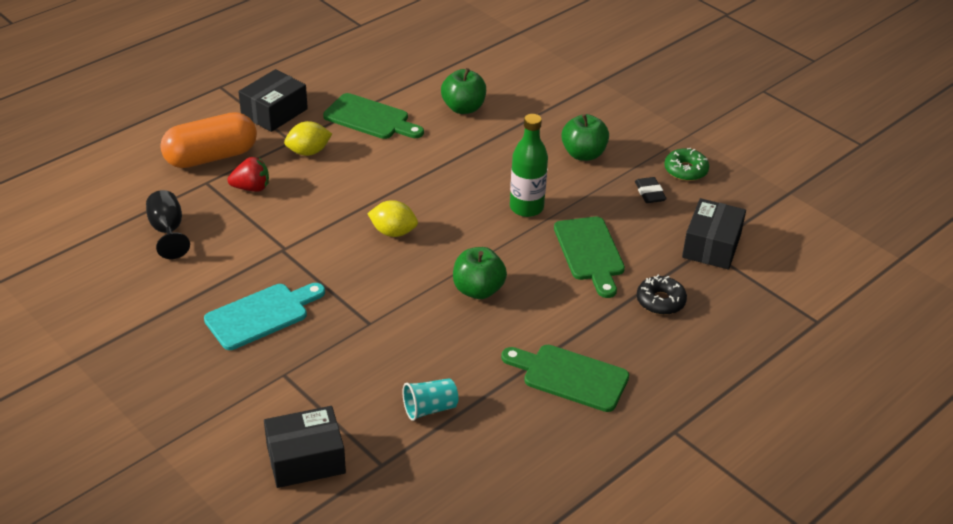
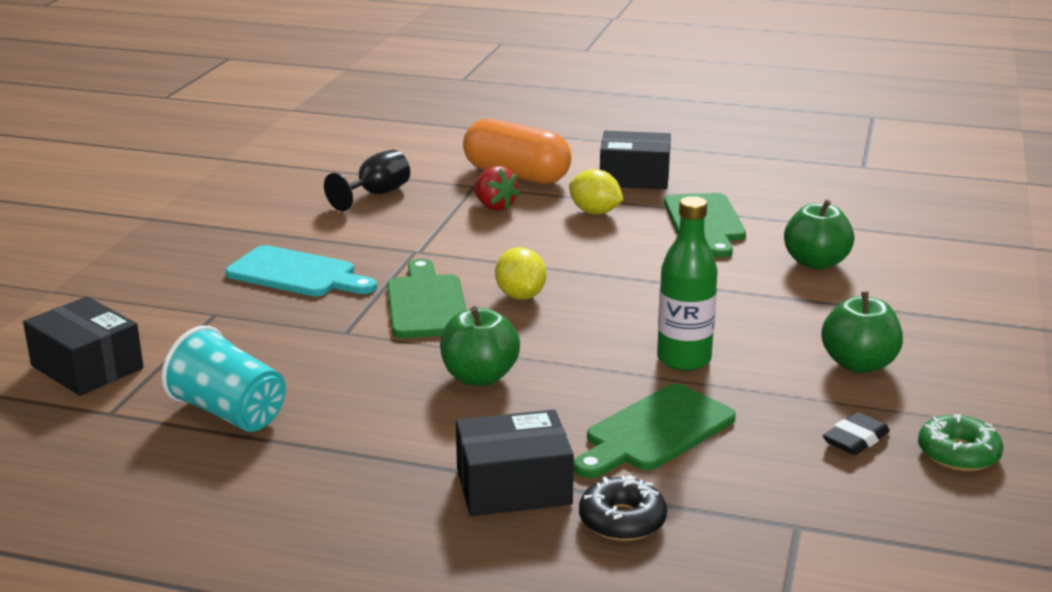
camera: 60 degrees right, 15 degrees down
turquoise cup [403,378,458,421] -> turquoise cup [161,326,286,432], size x1.52
green cutting board [501,345,629,412] -> green cutting board moved to [387,259,466,338]
black box [682,198,746,270] -> black box moved to [456,410,574,516]

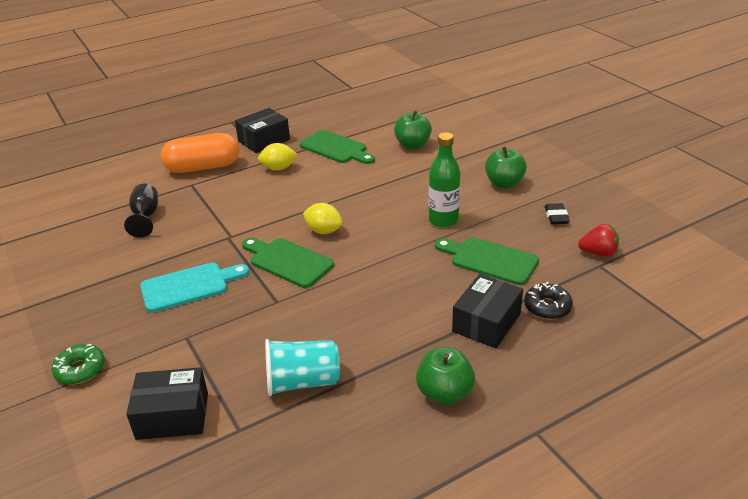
camera: 45 degrees left, 10 degrees up
green apple [440,306,520,386] -> green apple moved to [416,347,475,405]
red strawberry [473,166,520,211] -> red strawberry moved to [578,224,619,257]
green cutting board [574,384,736,478] -> green cutting board turned 120 degrees clockwise [435,237,539,285]
green donut [918,414,1003,471] -> green donut moved to [51,344,105,385]

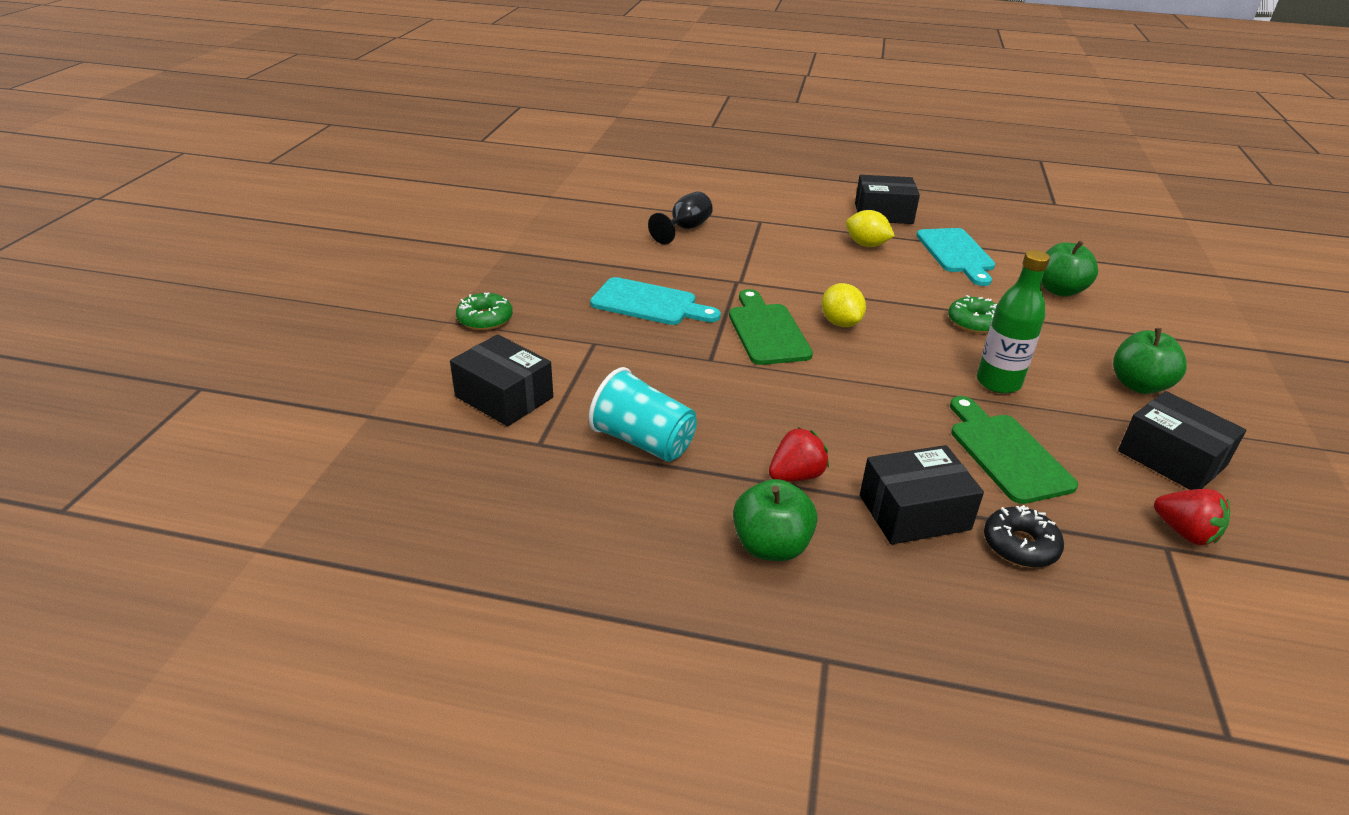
camera: 40 degrees right, 0 degrees up
orange capsule [161,133,239,173] -> none
green cutting board [300,130,375,164] -> turquoise cutting board [916,228,995,286]
black eraser [545,203,570,224] -> black box [1118,391,1246,490]
none -> red strawberry [769,427,829,482]
none -> green donut [948,295,997,333]

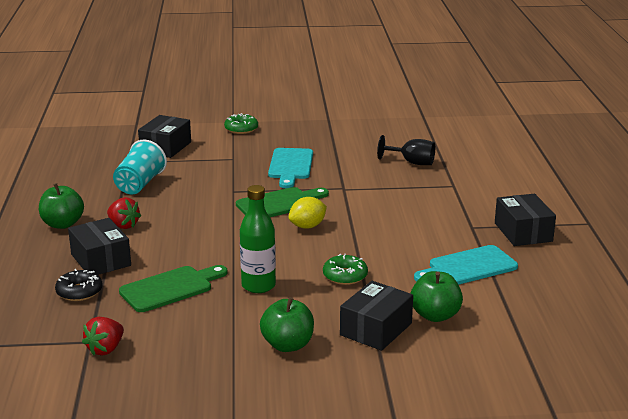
camera: 75 degrees right, 10 degrees down
yellow lemon [846,210,895,247] -> none
black box [1118,391,1246,490] -> black box moved to [340,281,413,351]

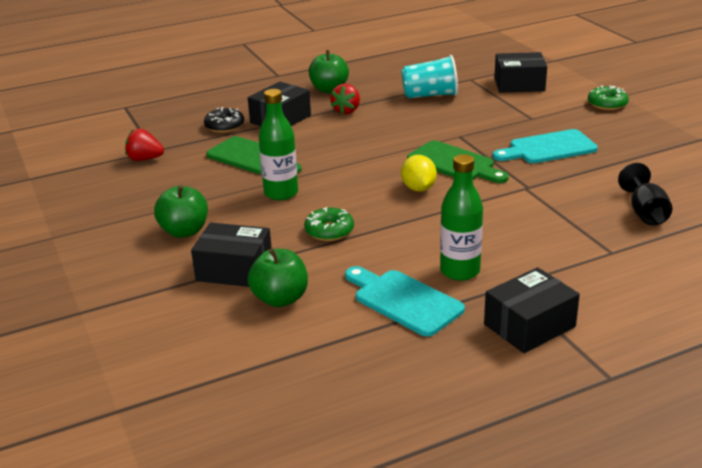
camera: 70 degrees right, 5 degrees up
yellow lemon [289,197,327,229] -> yellow lemon turned 45 degrees clockwise [401,155,437,191]
none -> green bottle [440,154,483,281]

